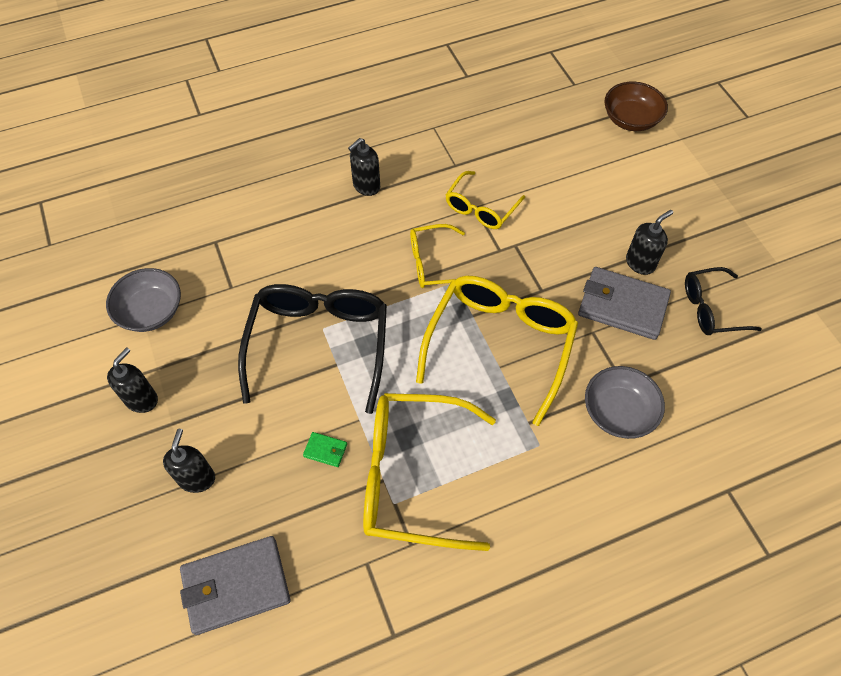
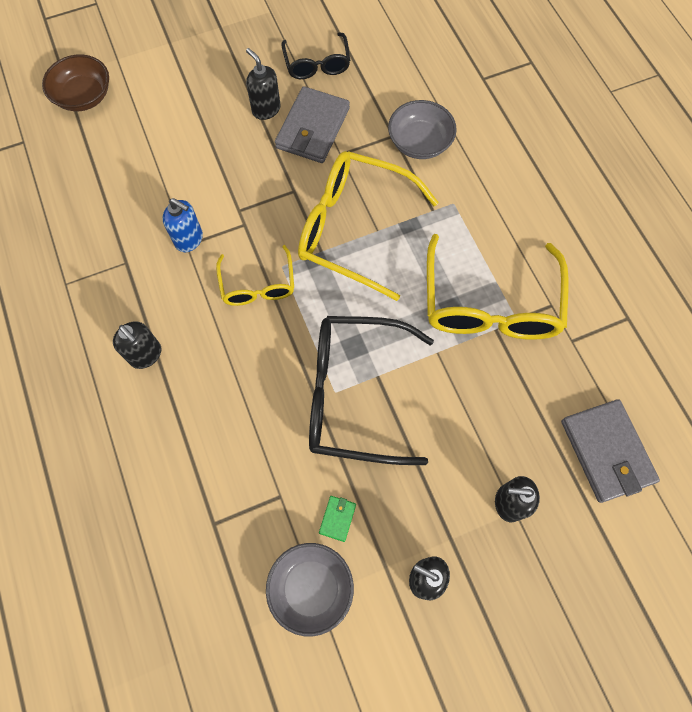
camera: 90 degrees left, 10 degrees up
green wallet [303,432,347,467] -> green wallet moved to [319,496,356,542]
yellow glasses [446,171,525,229] -> blue soap dispenser [162,198,203,252]

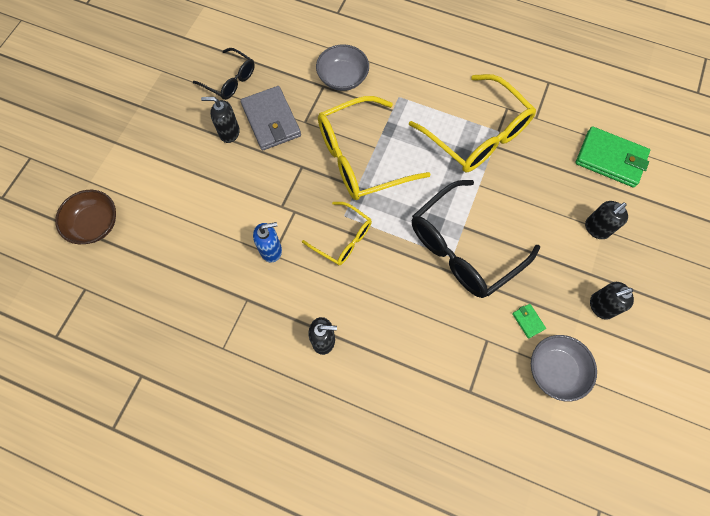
camera: 45 degrees left, 0 degrees up
grey wallet [561,399,660,503] -> green wallet [575,126,650,187]

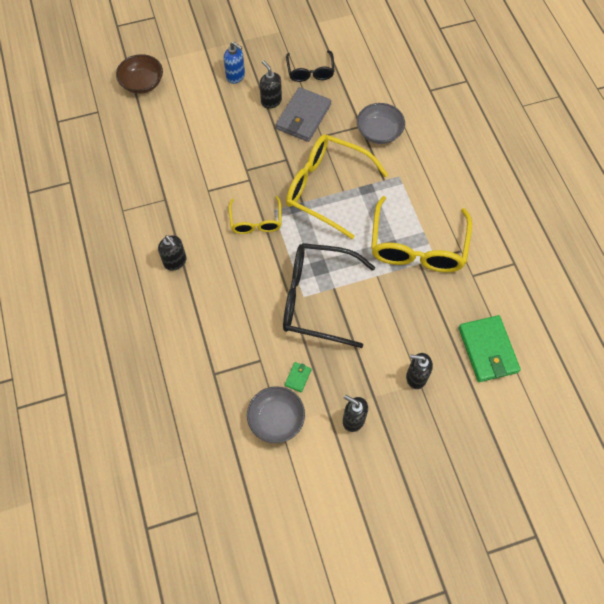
camera: 50 degrees right, 5 degrees down
blue soap dispenser [253,222,282,263] -> blue soap dispenser moved to [224,41,245,84]

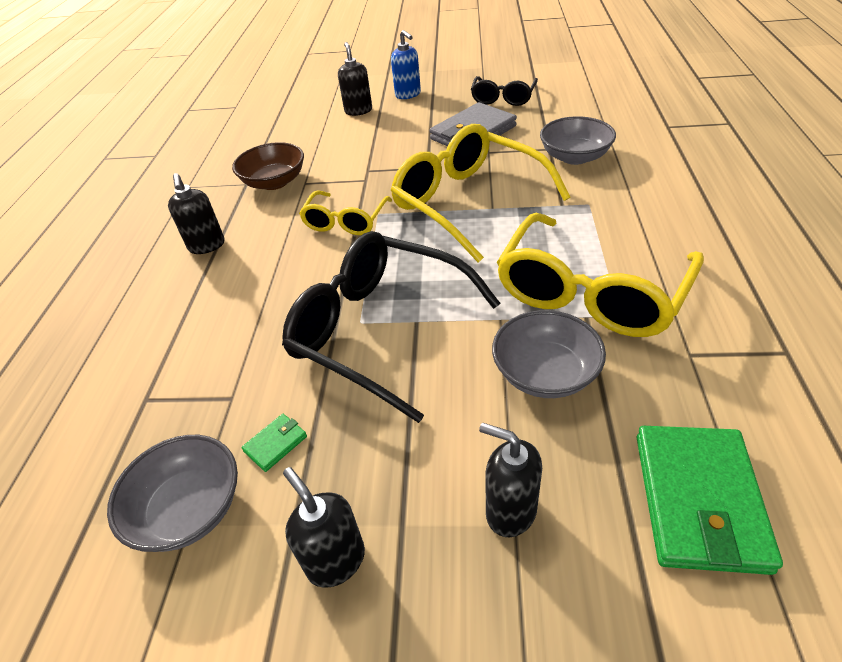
camera: 25 degrees right, 20 degrees down
brown bowl [116,54,163,94] -> brown bowl moved to [232,142,304,190]
black soap dispenser [260,60,282,109] -> black soap dispenser moved to [338,42,372,116]
none -> grey bowl [492,310,606,398]

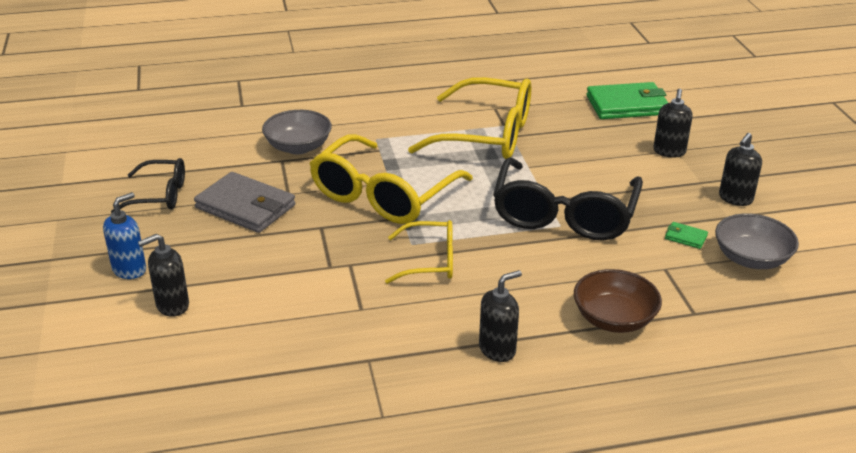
camera: 110 degrees left, 10 degrees down
brown bowl [232,142,304,190] -> brown bowl moved to [574,269,662,333]
grey bowl [492,310,606,398] -> none

